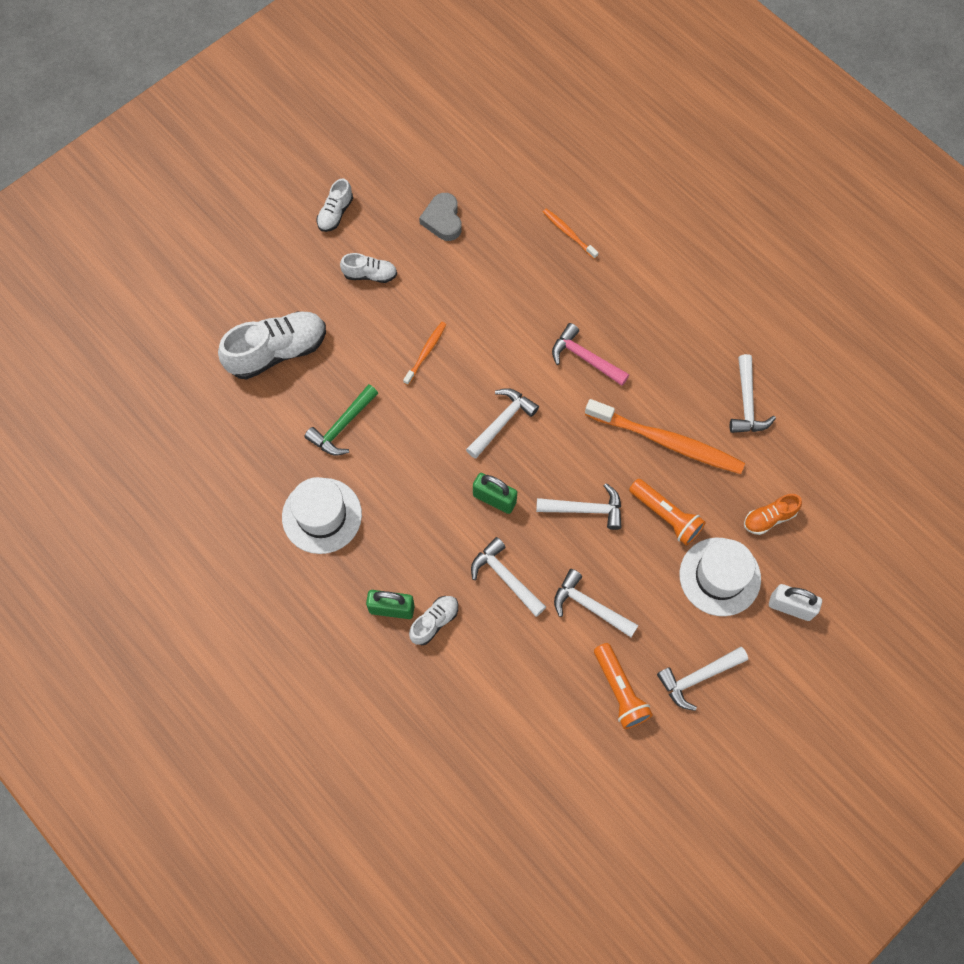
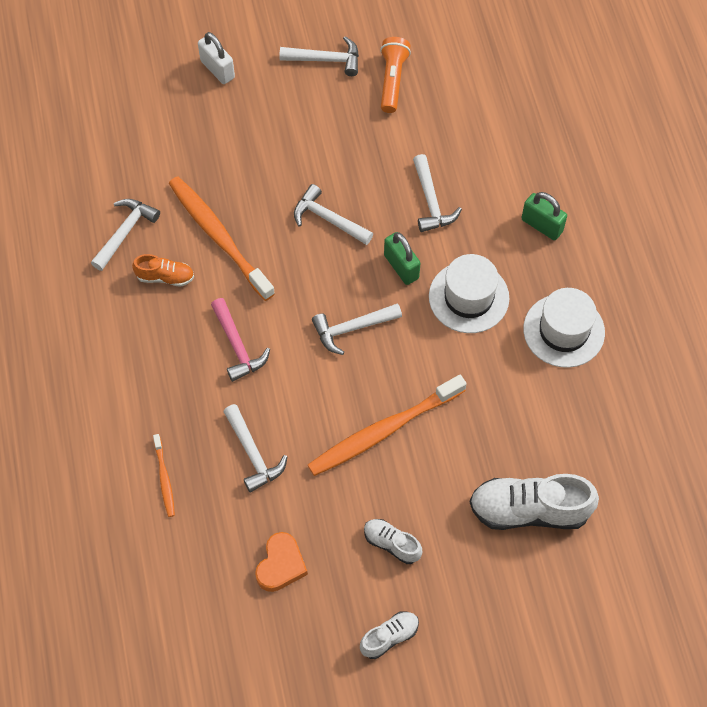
camera: 150 degrees left, 5 degrees down
green hammer [304,384,378,455] -> none
orange toothbrush [403,322,446,385] -> orange toothbrush [308,375,467,476], size x2.10
white shoe [409,596,458,645] -> none
grey heart [419,193,462,241] -> orange heart [255,532,308,592]
white hammer [554,569,639,637] -> white hammer moved to [223,404,287,492]
orange flashlight [629,479,706,546] -> none
white hat [680,538,761,616] -> white hat moved to [429,254,509,333]
orange shoe [744,494,802,535] -> orange shoe moved to [132,254,194,287]

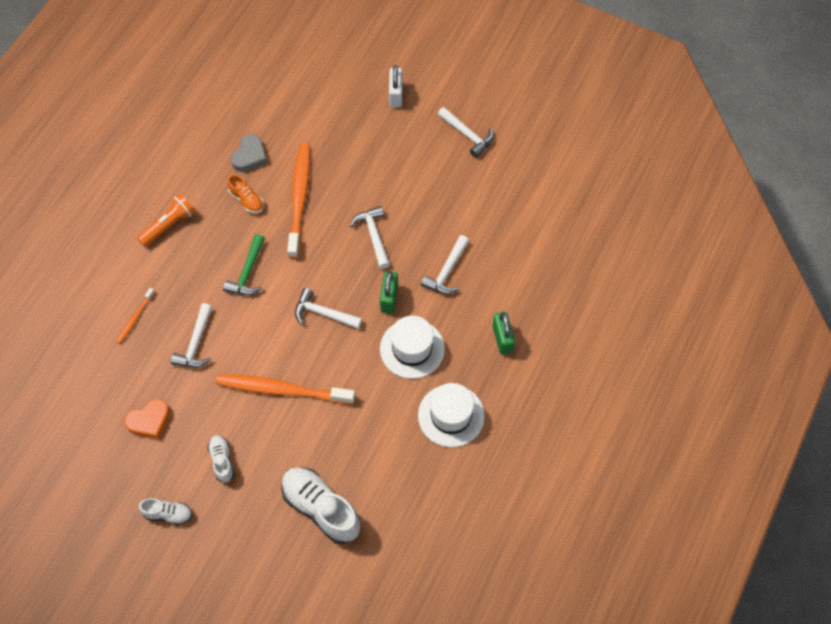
camera: 40 degrees right, 0 degrees up
white hammer [91,199,160,271] -> grey heart [231,134,267,172]
pink hammer [211,298,270,382] -> green hammer [223,234,265,295]
orange flashlight [380,37,411,113] -> orange flashlight moved to [137,194,196,247]

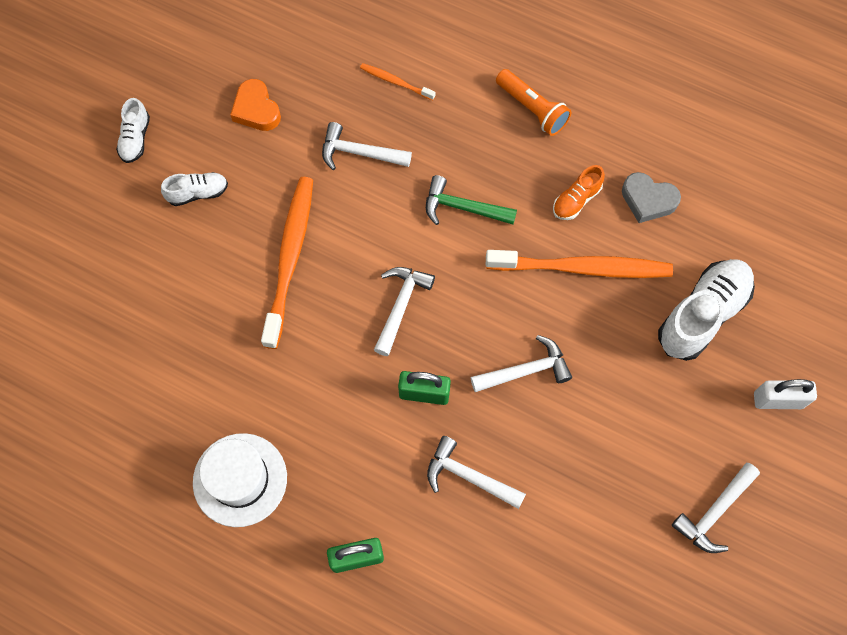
camera: 90 degrees right, 5 degrees up
white shoe [281,467,361,544] -> white shoe moved to [658,259,755,361]
white hat [380,316,445,379] -> none

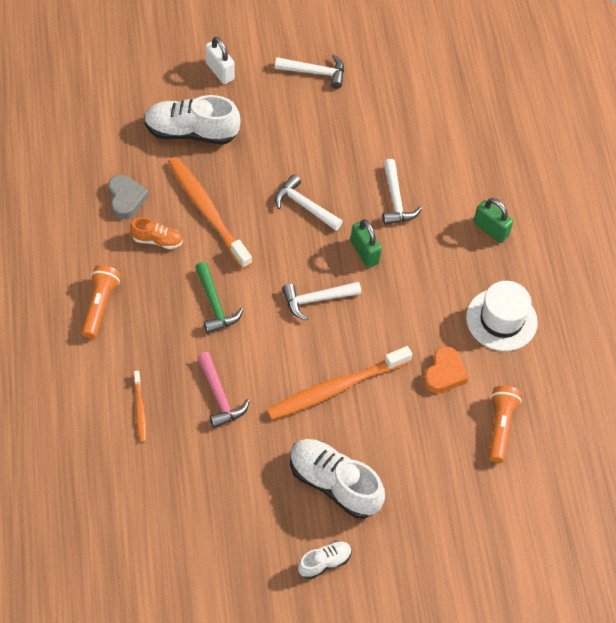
camera: 130 degrees left, 10 degrees down
white shoe [161,172,228,206] -> white shoe [290,439,385,519], size x1.91
orange heart [230,79,281,131] -> orange heart moved to [424,346,468,393]
white hammer [322,122,412,170] -> pink hammer [197,352,250,428]
none -> orange flashlight [489,386,522,463]

